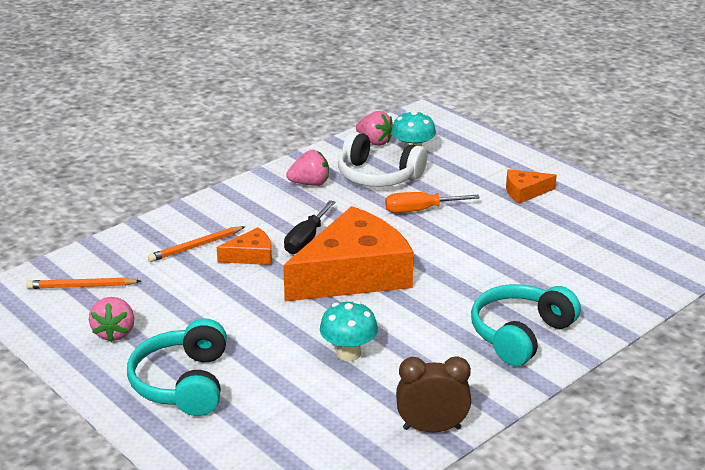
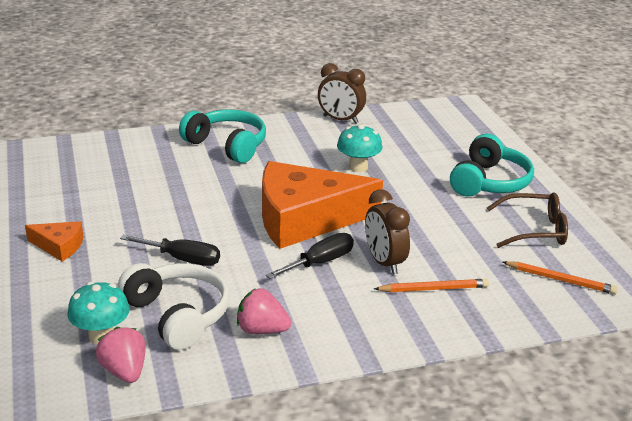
camera: 155 degrees left, 0 degrees up
pink strawberry [89,297,134,342] -> brown glasses [487,193,568,248]
orange cheese [217,227,272,265] -> brown clock [365,189,410,275]
orange screwdriver [385,192,480,213] -> black screwdriver [120,235,220,266]
turquoise headphones [471,284,581,366] -> turquoise headphones turned 120 degrees counterclockwise [179,109,266,163]

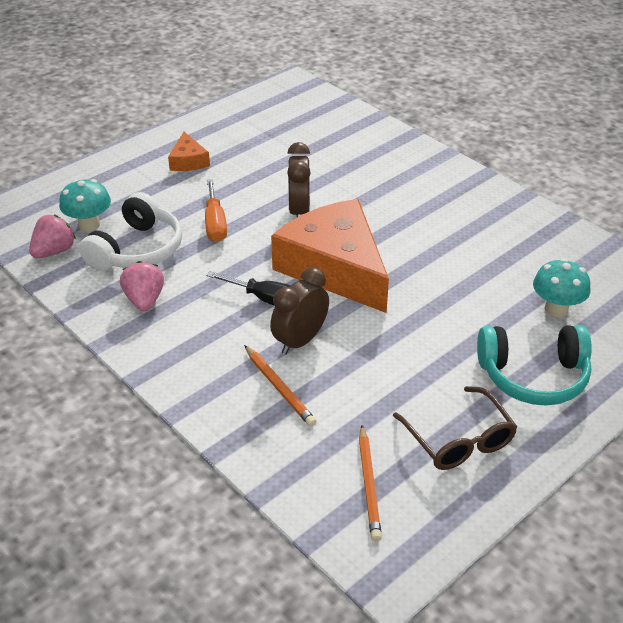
camera: 65 degrees right, 10 degrees up
black screwdriver [120,235,220,266] -> orange screwdriver [205,179,227,242]
turquoise headphones [179,109,266,163] -> none
brown clock [318,63,366,124] -> brown clock moved to [287,142,311,217]
turquoise mushroom [337,124,383,172] -> turquoise mushroom moved to [533,258,591,317]

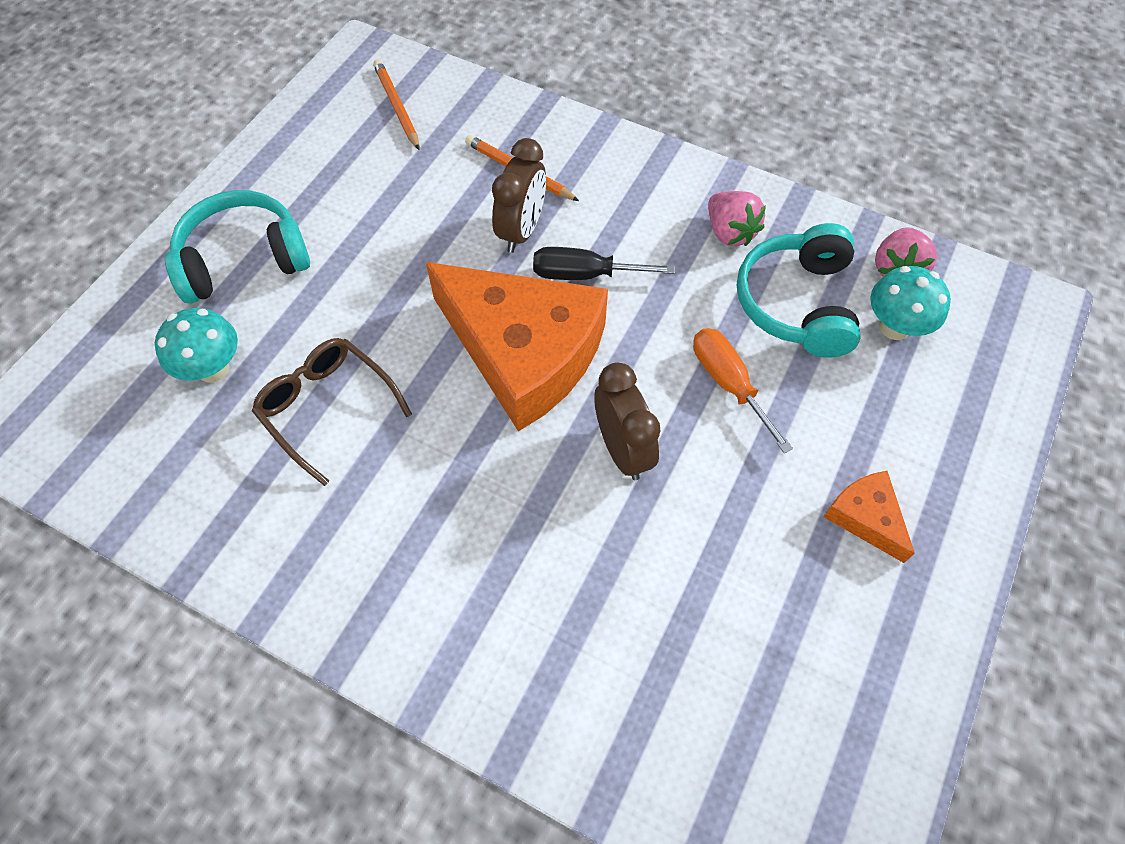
camera: 160 degrees right, 20 degrees up
white headphones [79,192,182,271] -> turquoise headphones [737,223,861,358]
brown glasses [393,386,517,470] -> brown glasses moved to [252,338,412,486]

